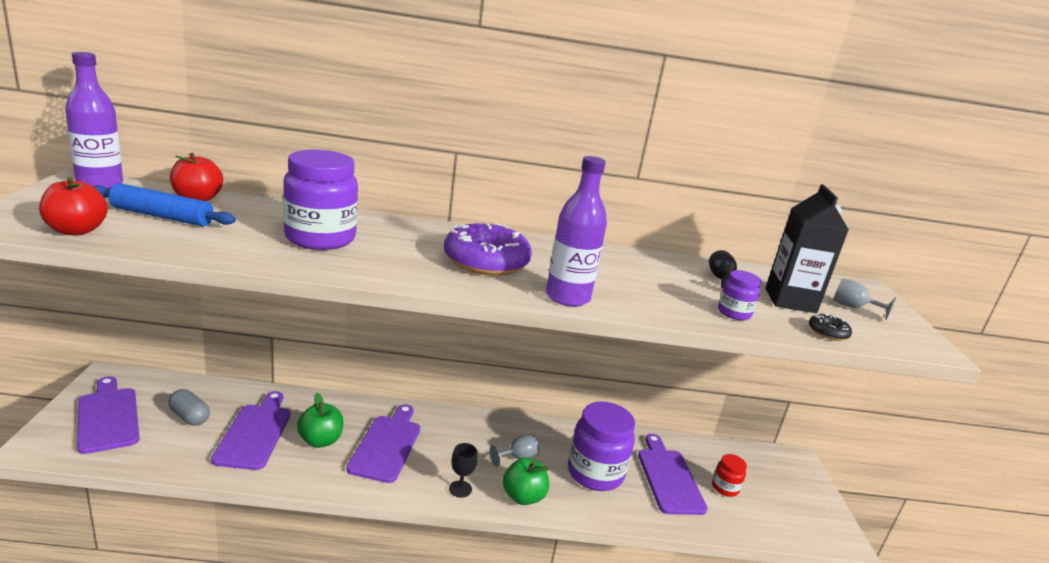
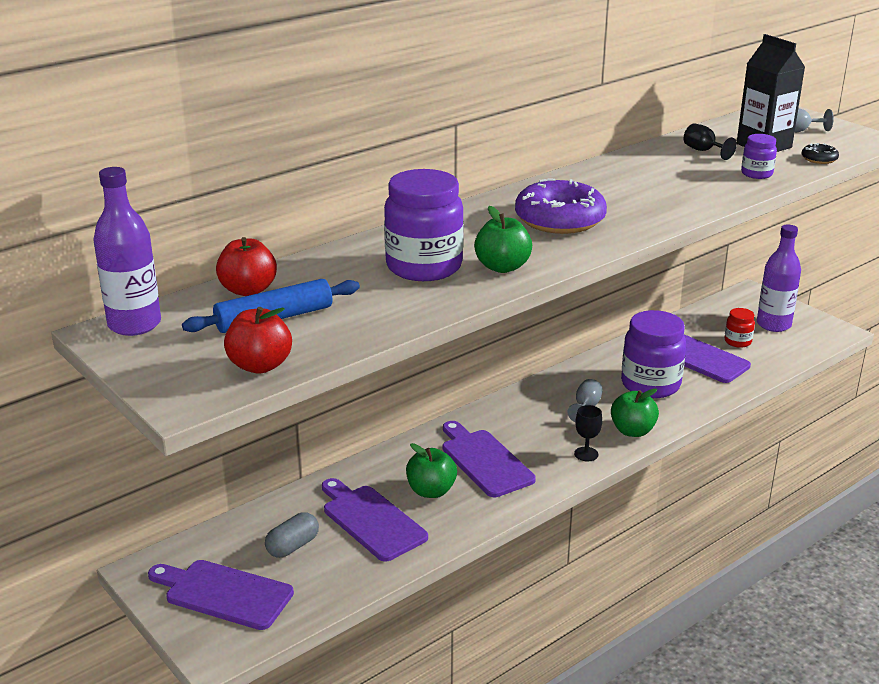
camera: 35 degrees left, 5 degrees up
grey capsule [168,389,210,425] -> grey capsule turned 45 degrees counterclockwise [265,512,319,558]
purple bottle [546,156,607,307] -> purple bottle moved to [757,225,801,332]
none -> green apple [474,206,532,273]

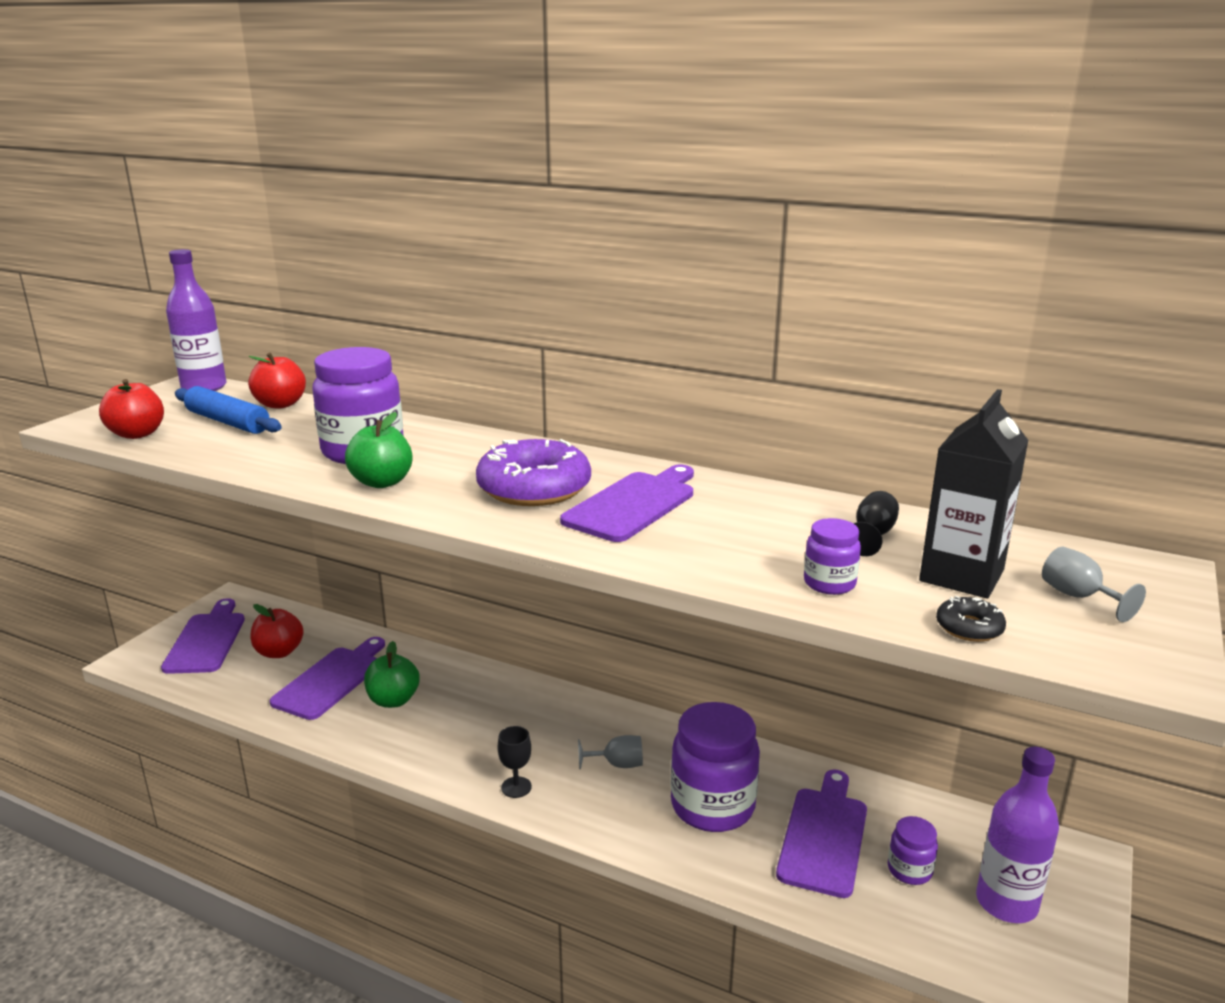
camera: 65 degrees right, 5 degrees down
grey capsule [265,512,319,558] -> red apple [251,604,304,658]
purple cutting board [443,421,536,497] -> purple cutting board moved to [560,465,694,542]
green apple [611,388,659,437] -> none
red jar [724,308,755,348] -> purple jar [888,816,938,885]

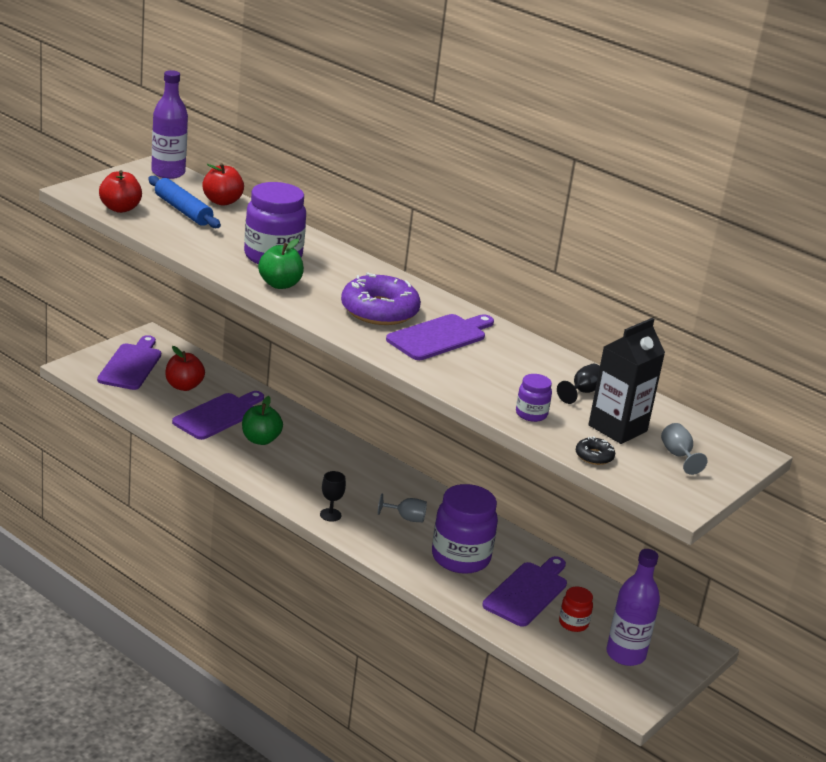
camera: 10 degrees right, 5 degrees up
purple jar [888,816,938,885] -> red jar [559,587,593,632]

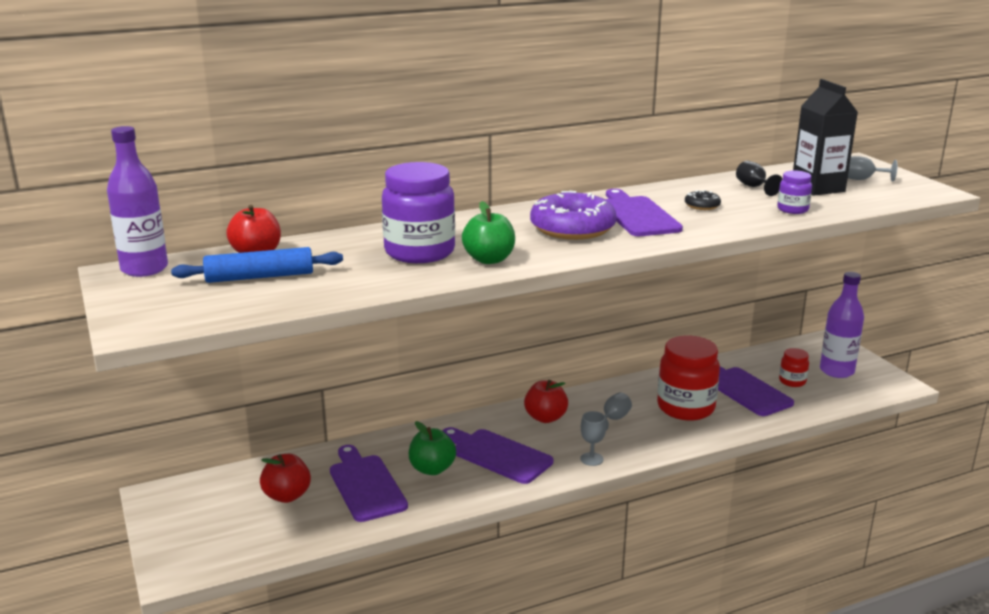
camera: 60 degrees left, 5 degrees down
purple cutting board [97,335,161,390] -> purple cutting board moved to [443,427,553,484]
red apple [99,170,142,213] -> red apple moved to [524,380,568,423]
black goblet [320,471,346,522] -> grey goblet [580,411,606,466]
purple jar [432,484,498,574] -> red jar [657,335,720,421]
black donut [576,436,615,465] -> black donut moved to [685,190,721,210]

